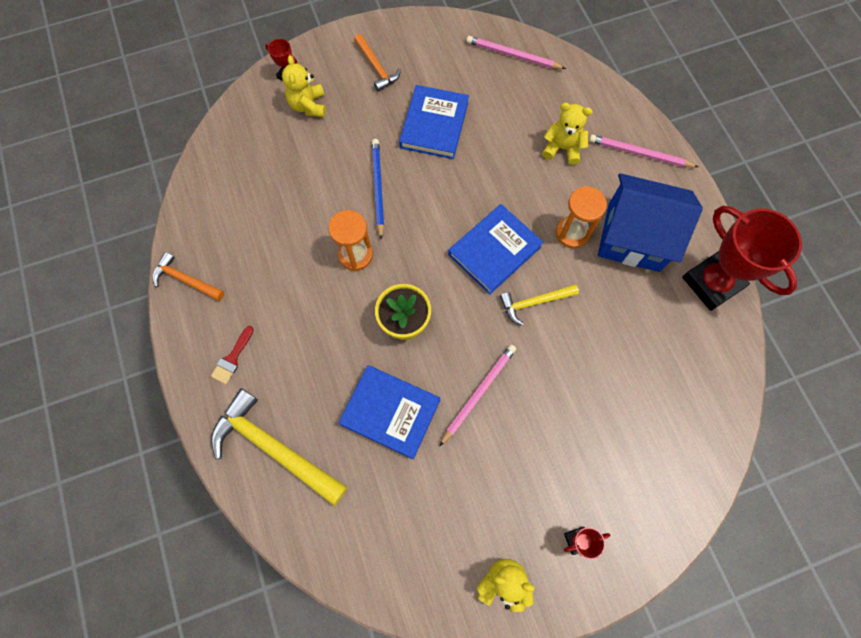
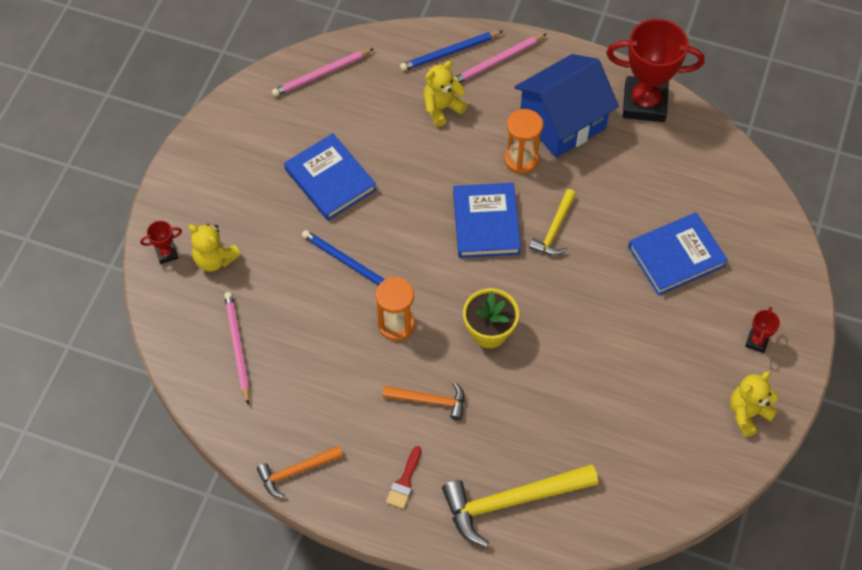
camera: 50 degrees left, 10 degrees down
red brush [211,326,254,384] -> red brush turned 45 degrees clockwise [386,446,421,509]
blue book [339,365,440,459] -> blue book moved to [628,212,728,296]
orange hammer [354,34,401,91] -> orange hammer moved to [383,382,464,420]
pink pencil [440,344,516,446] -> pink pencil moved to [224,292,250,405]
none -> blue pencil [400,31,503,71]

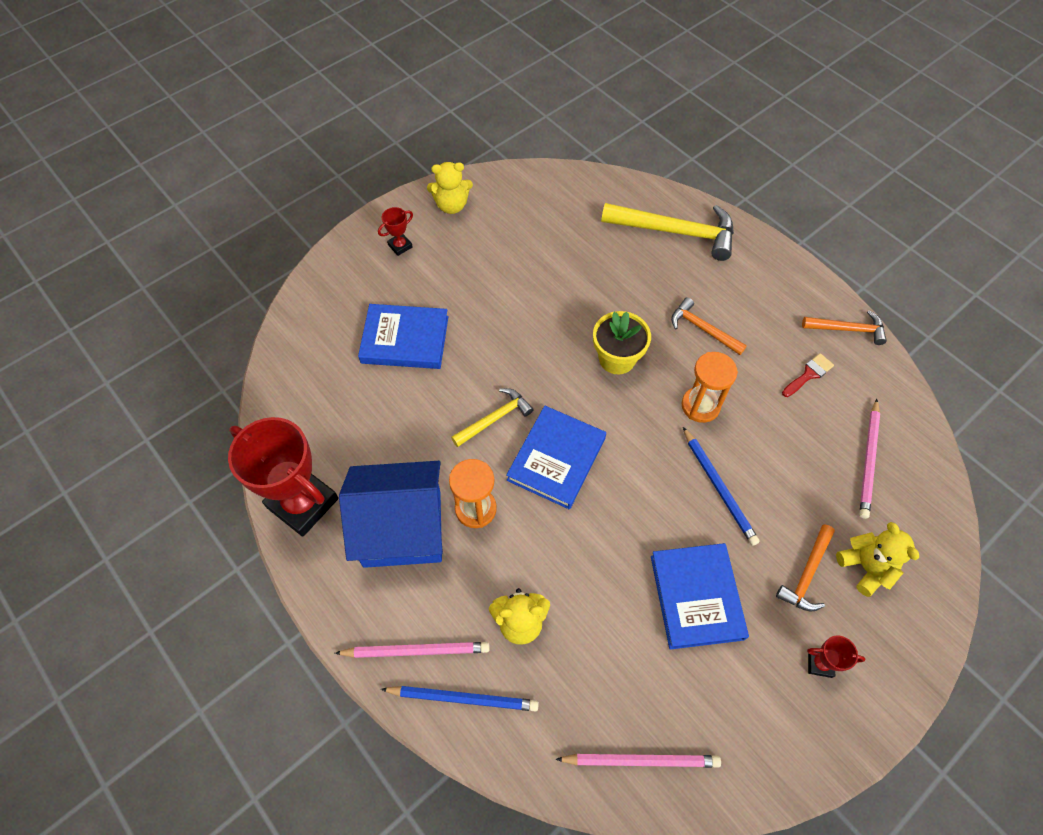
camera: 150 degrees left, 0 degrees up
red trophy [140,221,182,264] -> red trophy moved to [807,636,866,678]
red brush [386,446,421,509] -> red brush moved to [782,353,834,397]
none -> orange hammer [776,524,835,612]

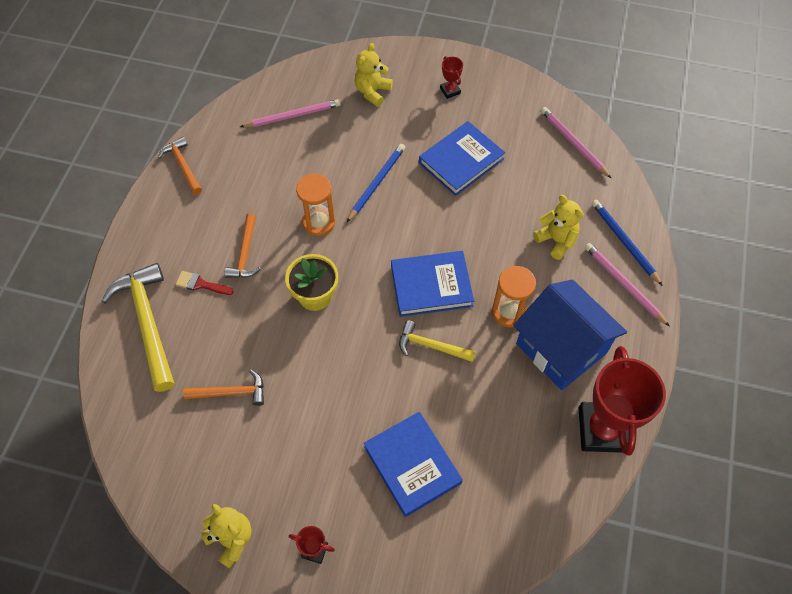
camera: 125 degrees left, 0 degrees up
orange hammer [776,524,835,612] -> orange hammer moved to [183,370,264,406]
red brush [782,353,834,397] -> red brush moved to [175,271,234,295]

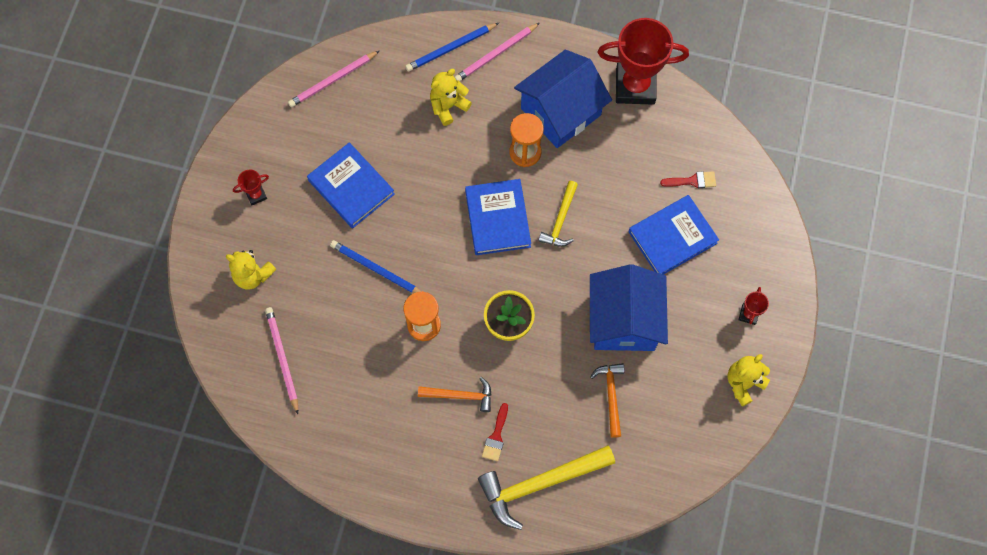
camera: 90 degrees left, 10 degrees up
orange hammer [158,137,202,195] -> none
none -> blue house [590,264,668,351]
none -> red brush [660,171,716,188]

